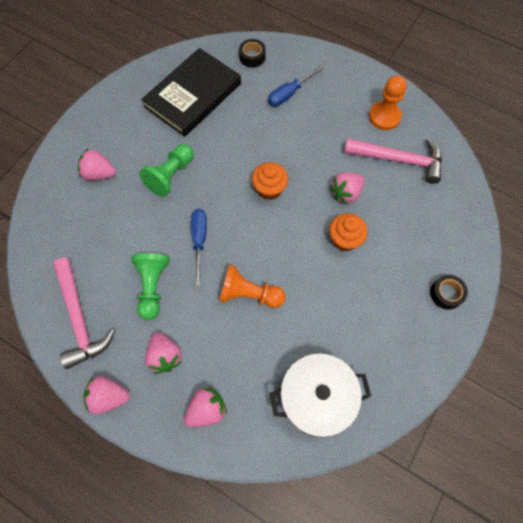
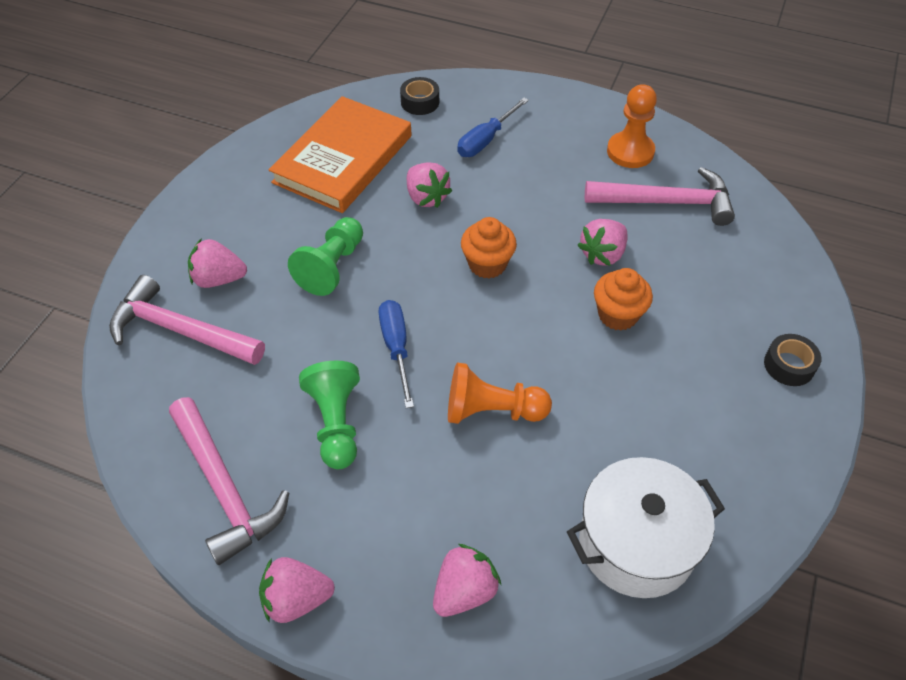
camera: 10 degrees left, 15 degrees down
black book [141,48,241,137] -> orange book [269,96,412,213]
pink strawberry [145,332,183,374] -> pink strawberry moved to [407,163,452,208]
none -> pink hammer [109,275,265,365]

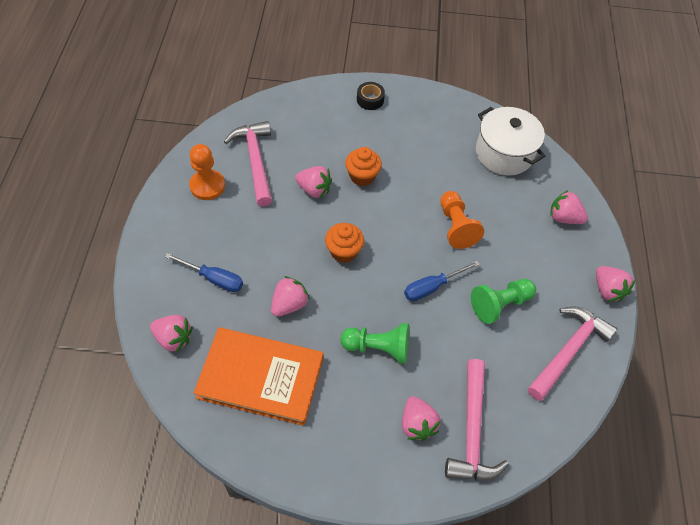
camera: 110 degrees left, 5 degrees up
black tape [400,77,439,115] -> pink strawberry [150,315,193,353]

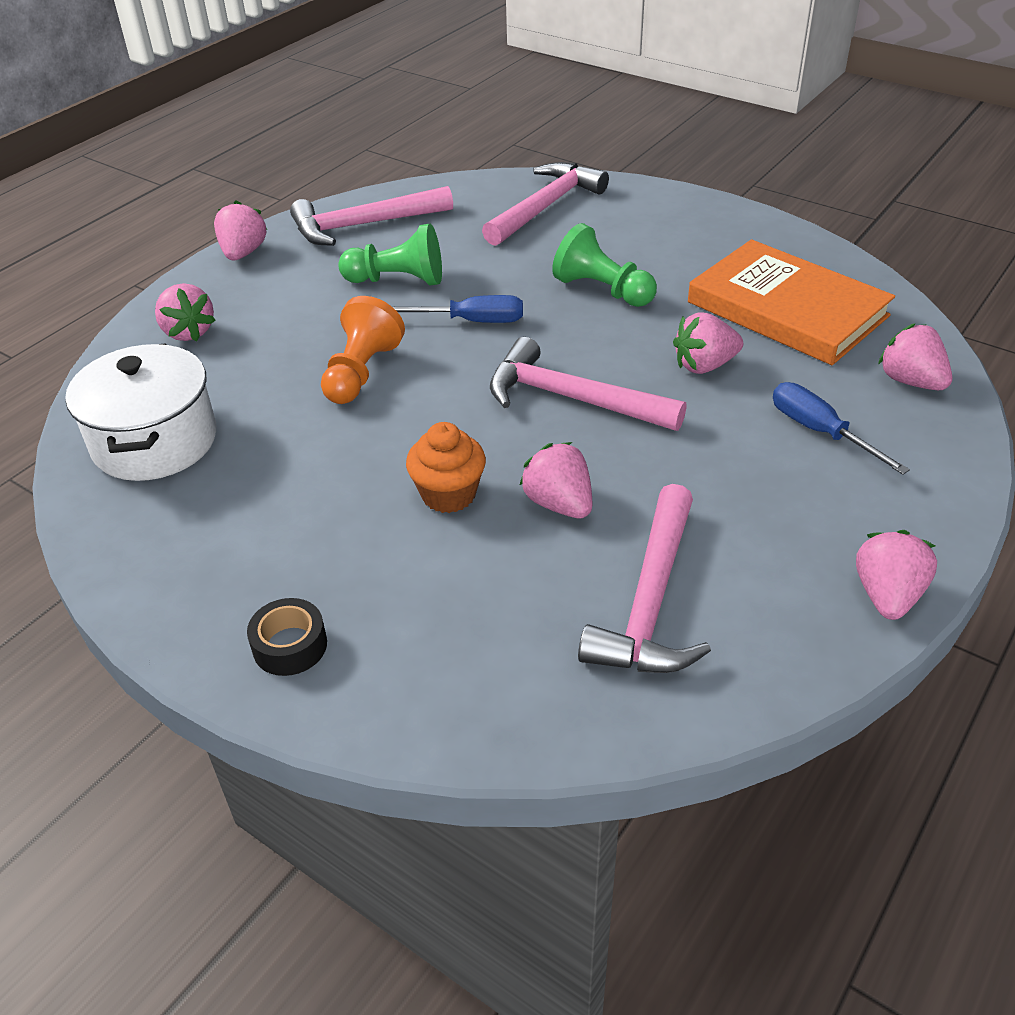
camera: 145 degrees left, 15 degrees down
orange pawn [189,144,225,200] -> none
orange cupcake [325,223,364,263] -> pink hammer [490,337,687,431]
pink strawberry [402,396,440,441] -> pink strawberry moved to [856,530,937,620]

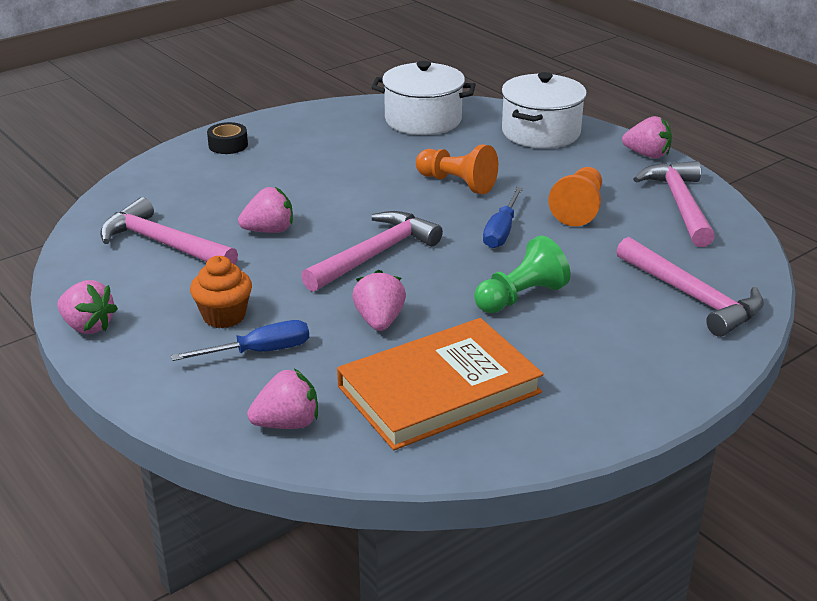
camera: 105 degrees right, 10 degrees down
pink strawberry [155,283,216,341] -> white pot [501,72,587,148]
green pawn [338,224,442,286] -> orange pawn [548,167,602,226]
orange cupcake [406,422,486,513] -> orange cupcake moved to [190,256,252,328]

